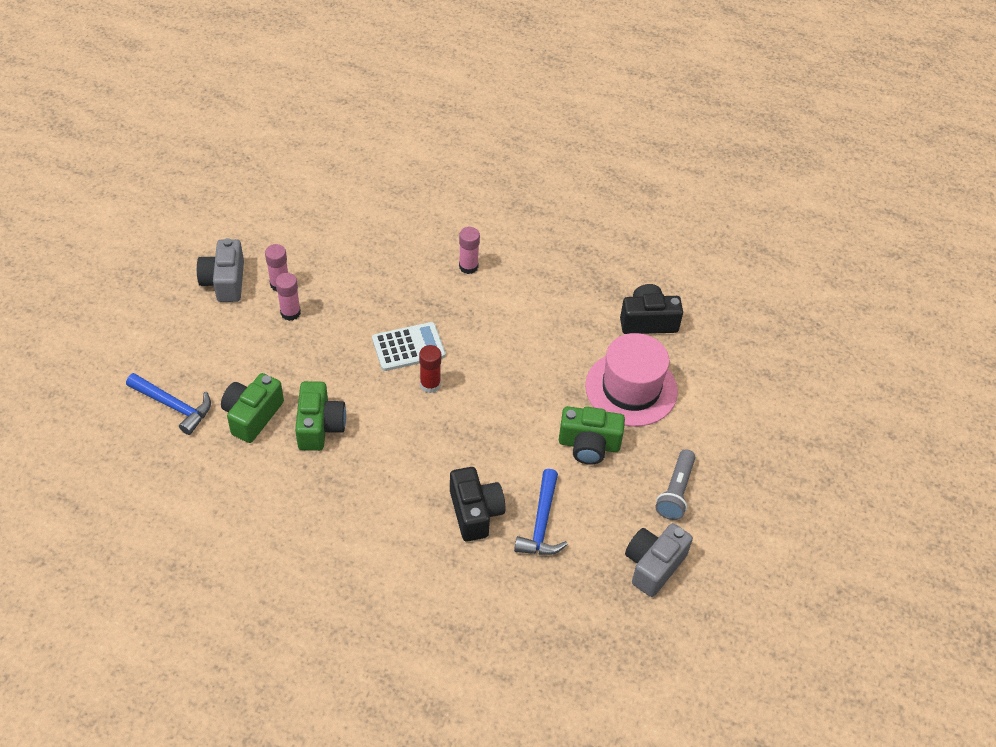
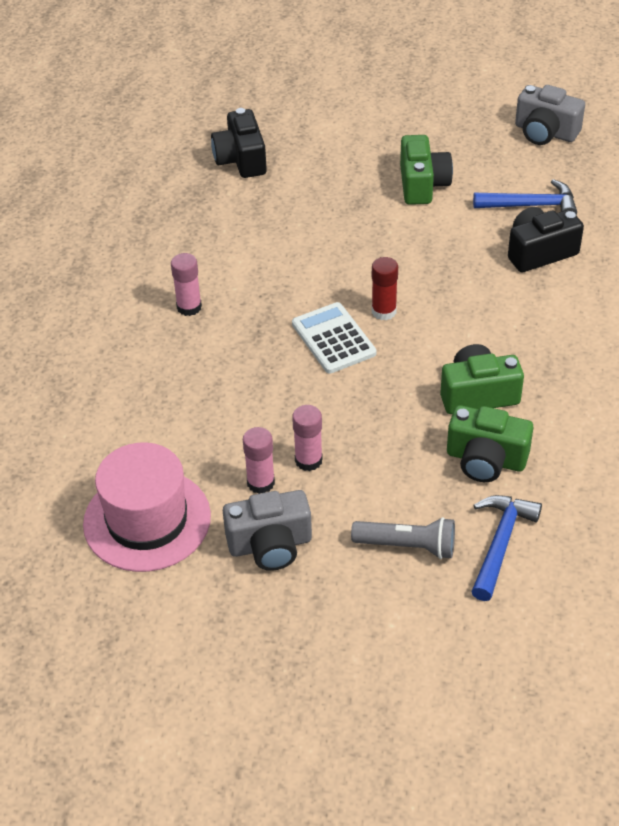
camera: 95 degrees left, 5 degrees down
pink hat [585,333,678,426] -> pink hat moved to [83,442,211,572]
grey flashlight [655,449,695,520] -> grey flashlight moved to [351,517,455,559]

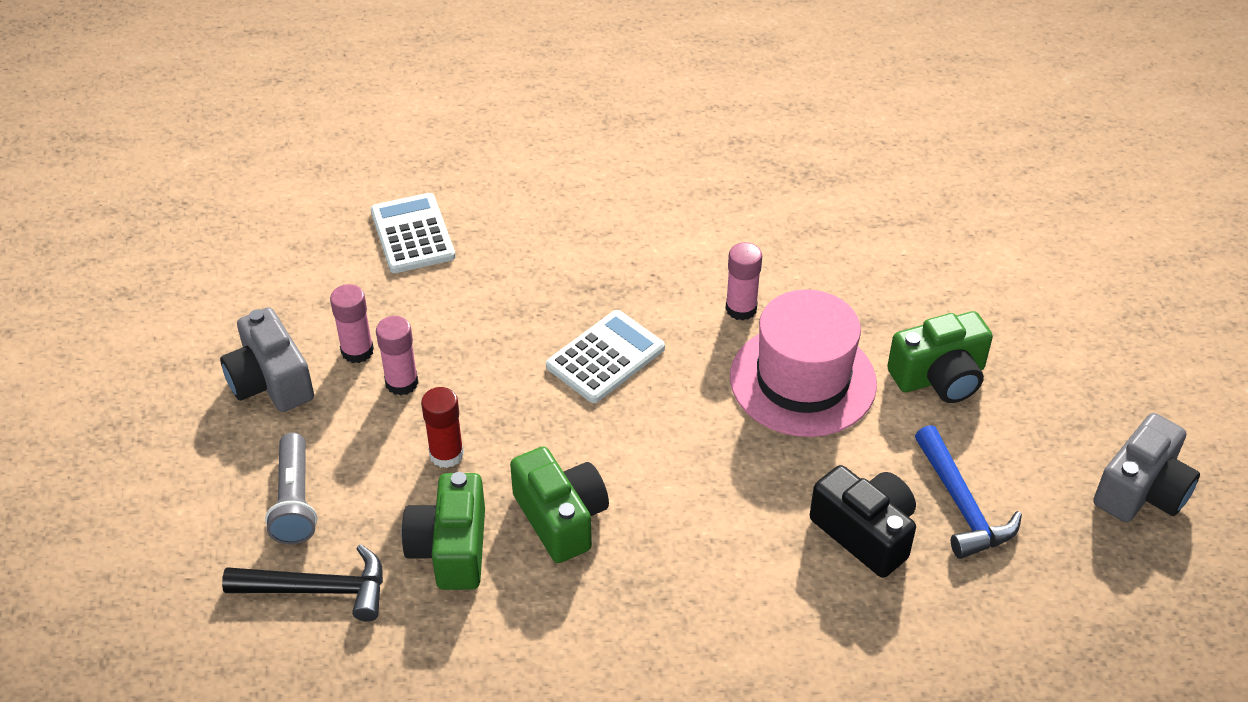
camera: 70 degrees right, 0 degrees up
pink hat [83,442,211,572] -> pink hat moved to [730,289,877,437]
pink glue stick [171,253,202,316] -> pink glue stick moved to [725,242,762,321]
black camera [211,108,267,178] -> none
red glue stick [372,257,398,320] -> red glue stick moved to [421,387,464,468]
blue hammer [471,495,542,601] -> black hammer [222,544,383,621]
grey camera [515,85,585,145] -> grey camera turned 150 degrees counterclockwise [1093,413,1200,522]
none -> white calculator [371,193,455,273]

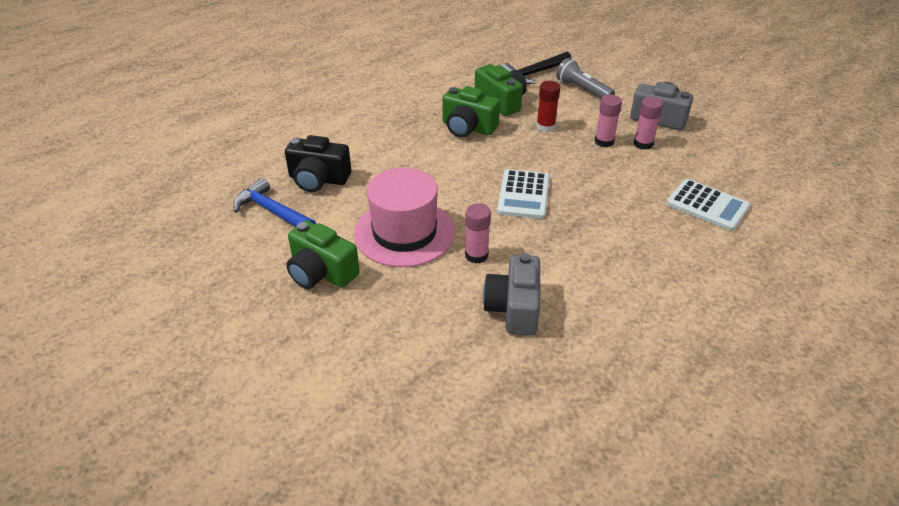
camera: 145 degrees right, 5 degrees down
green camera [887,311,993,403] -> green camera turned 90 degrees counterclockwise [286,221,360,289]
grey camera [1093,413,1200,522] -> grey camera moved to [483,253,540,336]

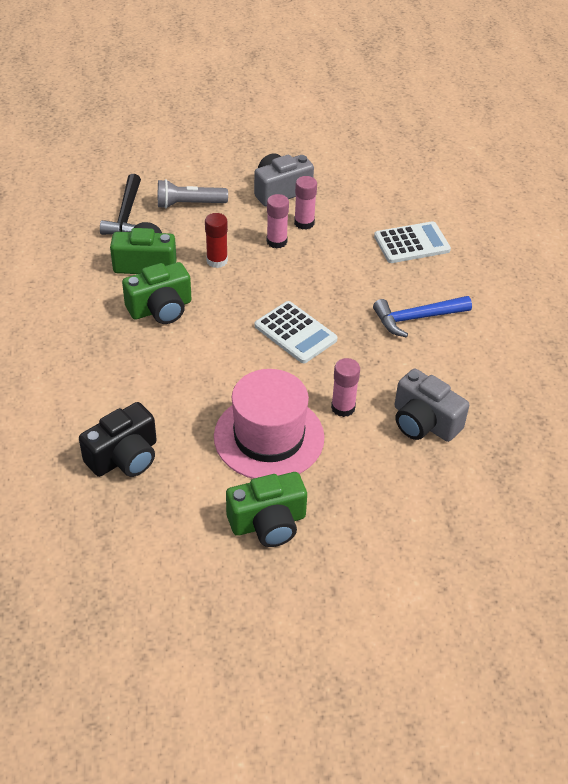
camera: 55 degrees left, 5 degrees up
blue hammer [233,178,316,227] -> blue hammer moved to [373,296,472,338]

